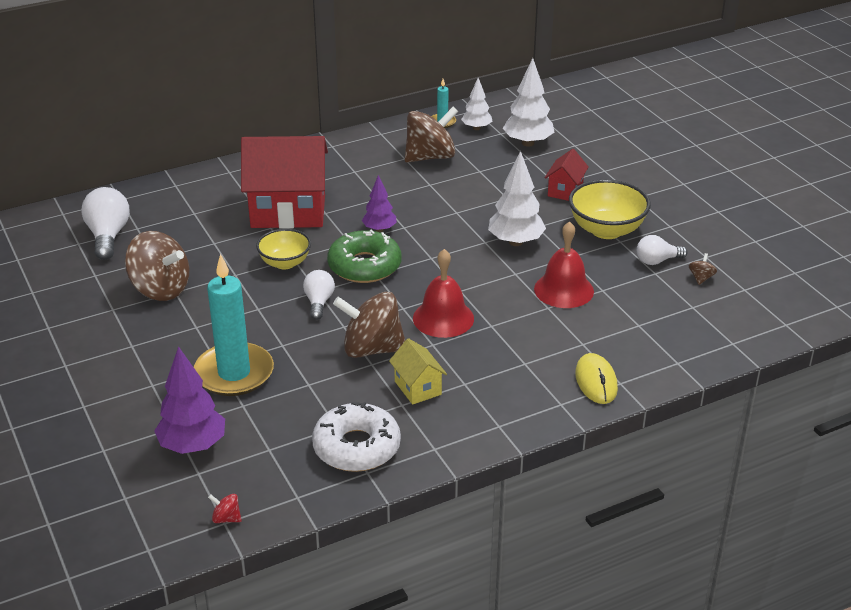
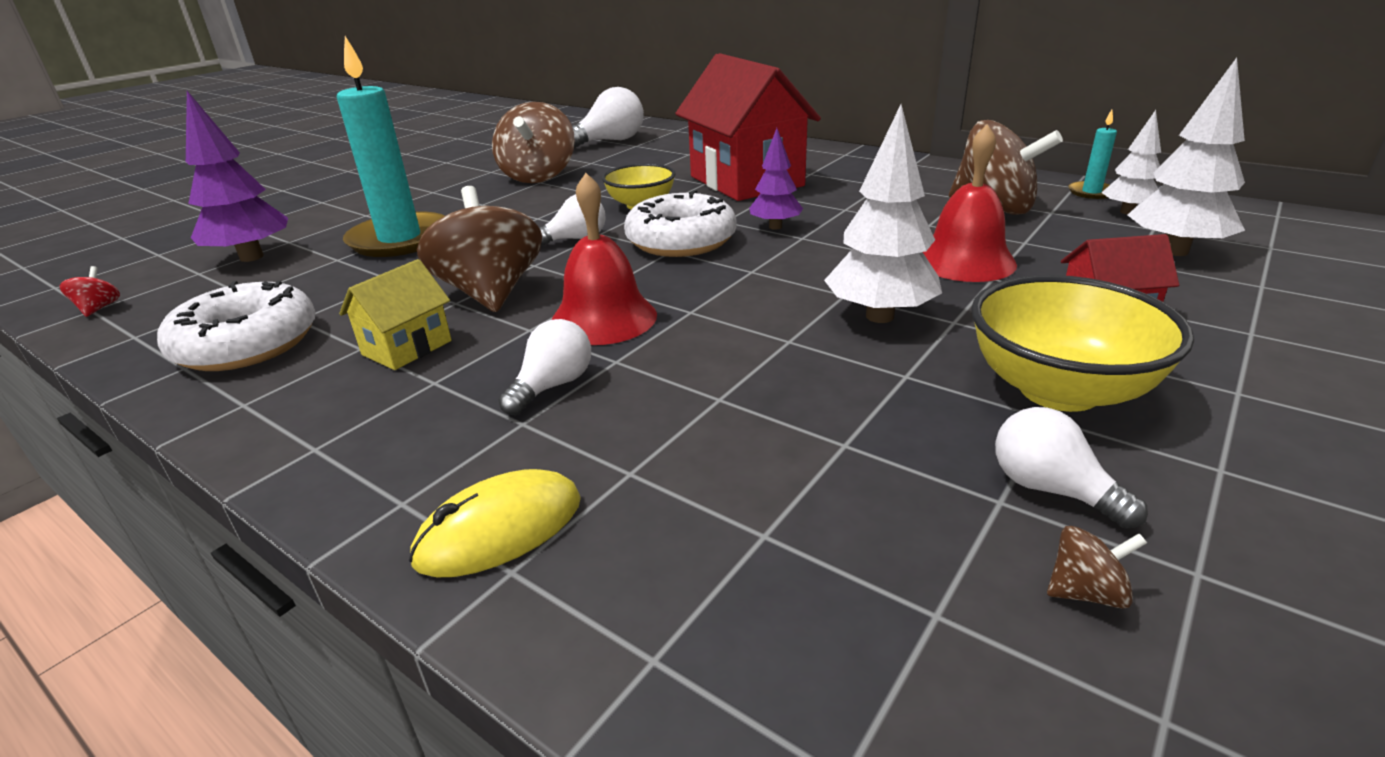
camera: 65 degrees right, 5 degrees down
green donut [327,229,401,283] -> white donut [624,190,737,257]
red bell [534,221,594,308] -> red bell moved to [923,124,1017,282]
none -> white light bulb [498,319,591,415]

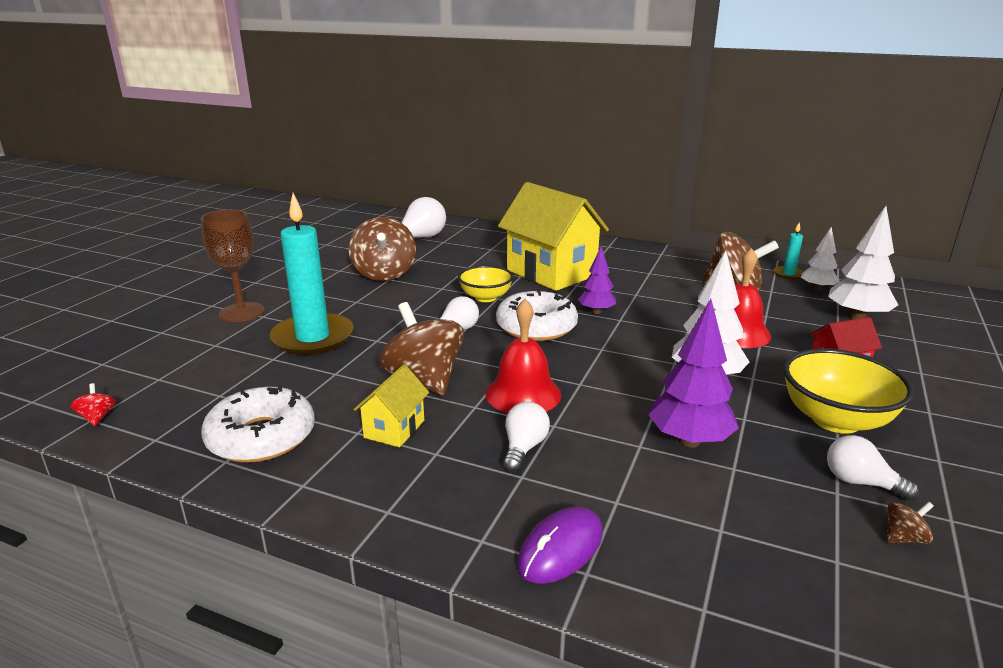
camera: 15 degrees left, 5 degrees down
purple tree [186,91,288,262] -> purple tree moved to [648,299,739,447]
yellow mouse [409,469,581,577] -> purple mouse [517,507,603,584]
red house [675,53,821,201] -> yellow house [498,182,609,291]
none -> brown goblet [201,209,264,322]

